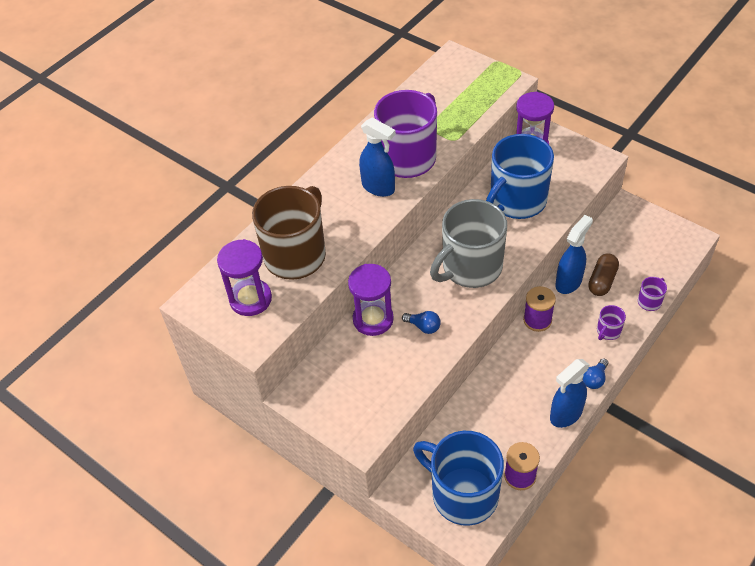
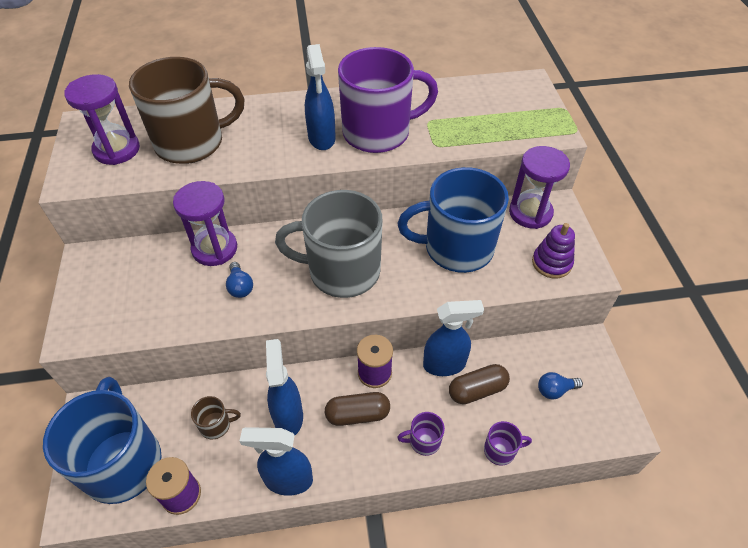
camera: 40 degrees right, 0 degrees up
blue light bulb [583,358,608,389] -> blue light bulb moved to [538,372,583,399]
none -> brown mug [191,396,241,439]
none -> blue spray bottle [266,339,303,435]
none -> brown capsule [325,392,390,426]
none -> purple stacking toy [532,223,575,279]

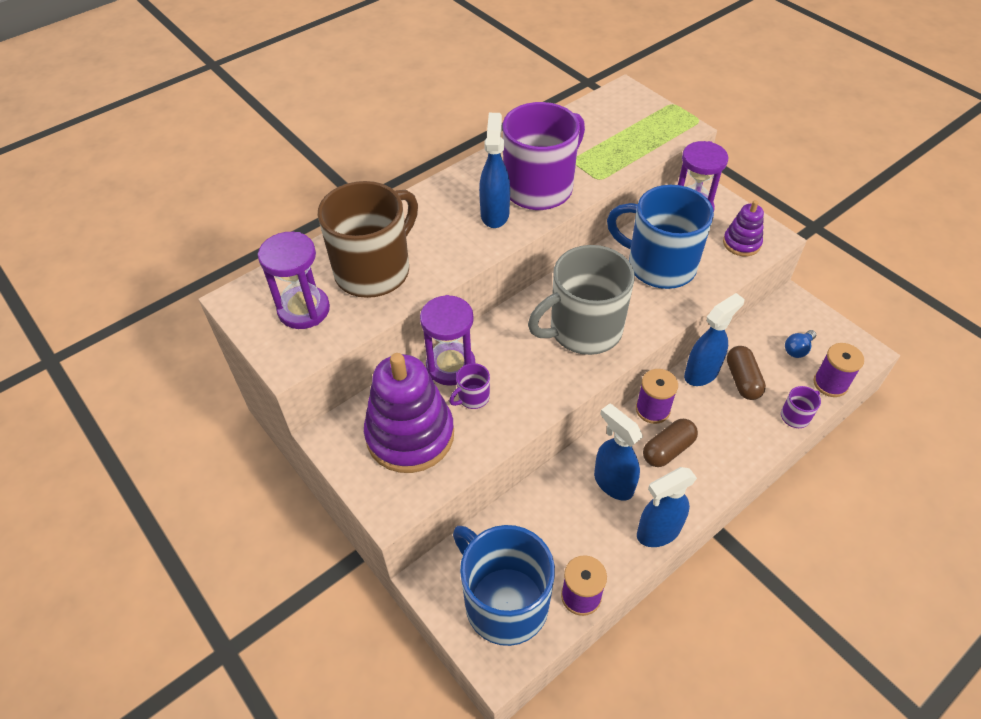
camera: 30 degrees left, 0 degrees up
brown mug [191,396,241,439] -> none
blue light bulb [226,262,253,298] -> none
blue spray bottle [305,44,336,150] -> blue spray bottle turned 135 degrees counterclockwise [479,113,510,228]
purple mug [397,412,445,456] -> purple mug moved to [449,363,490,409]
blue mug [398,167,509,273] -> blue mug turned 60 degrees clockwise [607,185,714,289]
brown capsule [449,364,510,404] -> brown capsule turned 45 degrees counterclockwise [727,346,766,400]
none -> purple stacking toy [364,353,454,473]
none -> purple spool [814,343,864,397]

